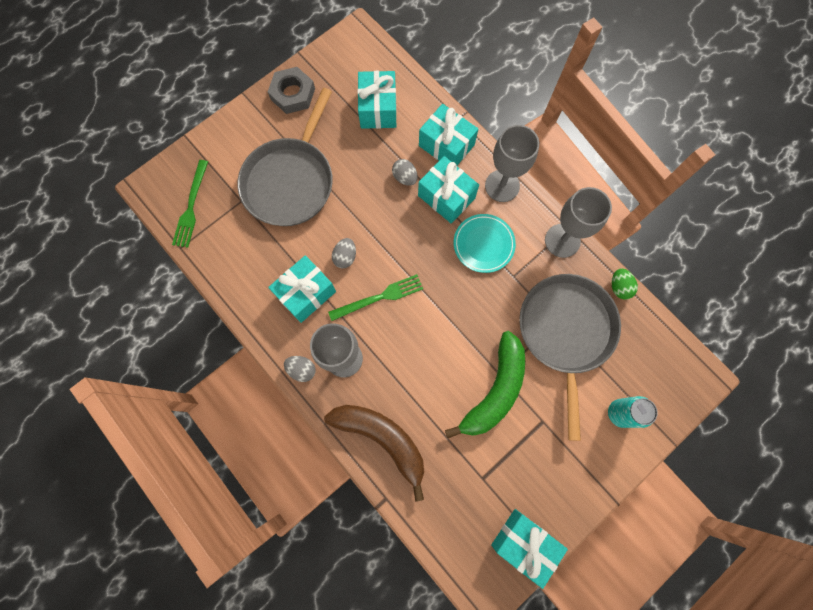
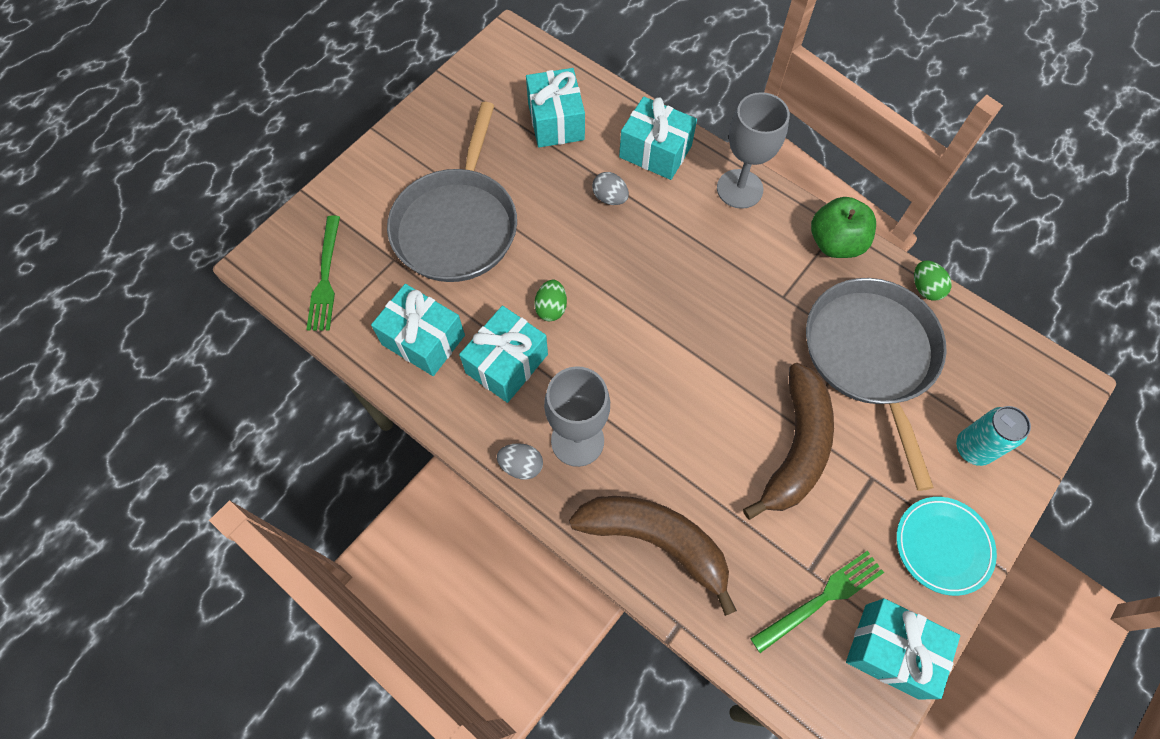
camera: 10 degrees left, 10 degrees down
grey nut [268,67,315,114] -> none
green fork [328,274,423,321] -> green fork moved to [750,551,884,653]
grey egg [332,238,356,268] -> green egg [534,280,567,321]
turquoise gift [418,156,479,223] -> turquoise gift moved to [371,284,465,376]
green banana [445,331,525,438] -> brown banana [743,363,834,520]
turquoise plate [454,214,516,273] -> turquoise plate moved to [896,497,997,596]
grey goblet [545,187,612,258] -> green apple [811,197,876,258]

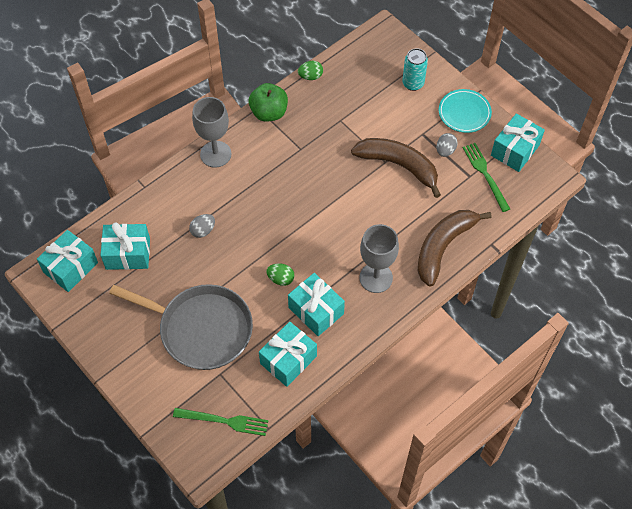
camera: 80 degrees left, 5 degrees down
grey egg [497,443,543,480] -> grey egg moved to [437,133,458,157]
turquoise gift [619,97,697,180] -> turquoise gift moved to [37,230,98,292]
grey pan [806,278,947,491] -> none

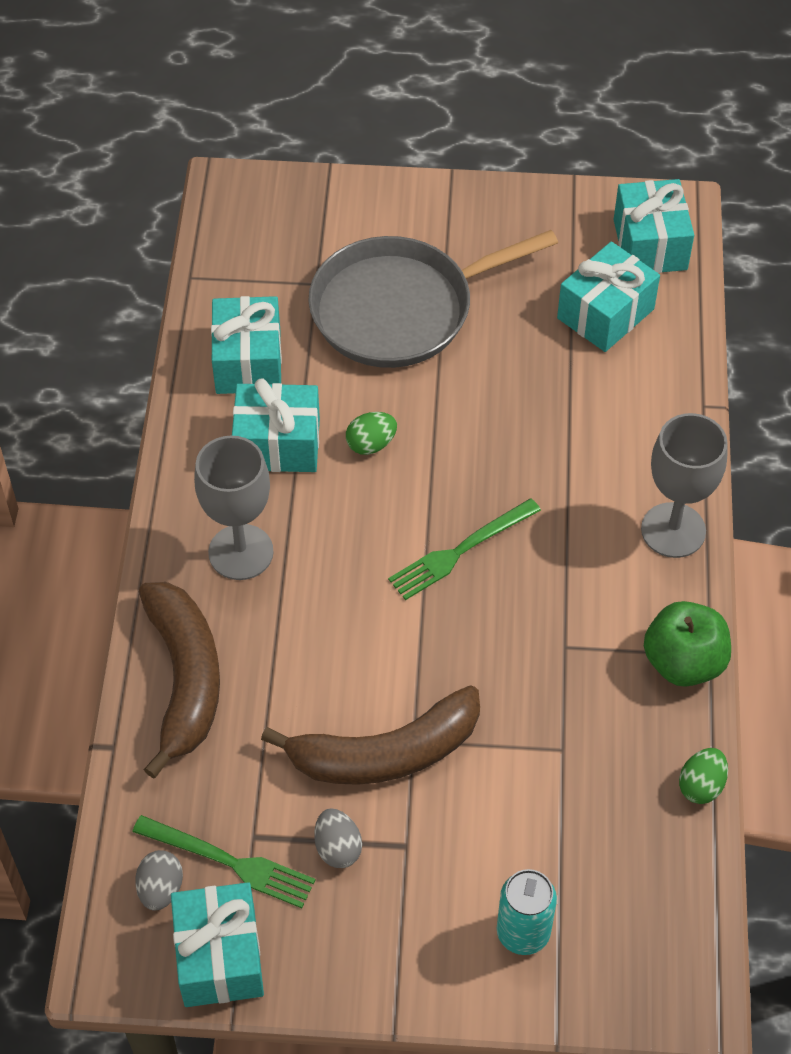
camera: 135 degrees right, 5 degrees down
green fork [173,408,268,436] -> green fork moved to [388,498,541,600]
grey egg [189,214,215,238] -> grey egg moved to [135,850,183,911]
turquoise plate [439,89,492,133] -> none

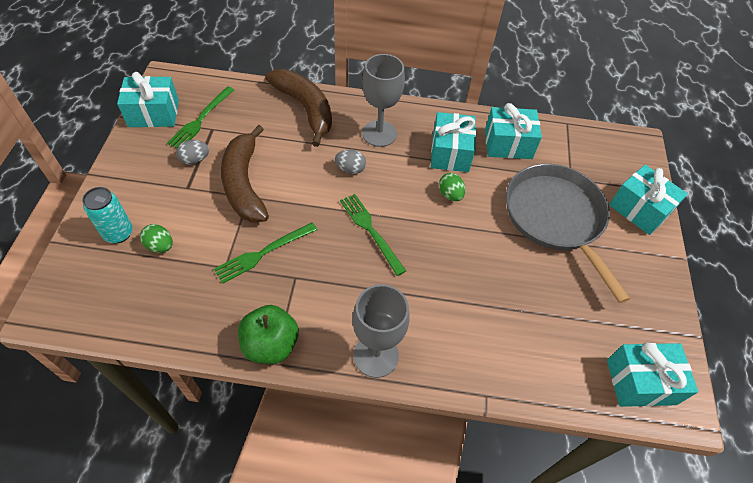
camera: 90 degrees right, 0 degrees up
grey egg [135,850,183,911] -> grey egg moved to [335,150,366,174]
brown banana [139,582,220,779] -> brown banana turned 120 degrees counterclockwise [265,69,332,147]
turquoise gift [557,242,660,352] -> turquoise gift moved to [609,165,688,235]
green egg [679,748,728,804] -> green egg moved to [140,224,173,253]
none -> green fork [214,222,318,284]

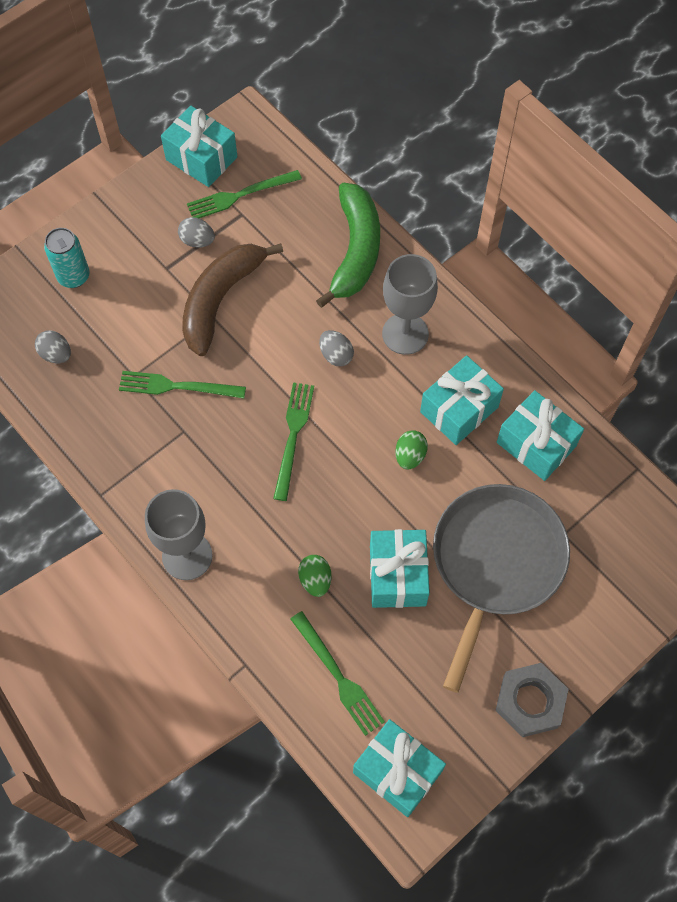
camera: 45 degrees right, 10 degrees up
green egg [140,224,173,253] -> green egg moved to [298,555,332,597]
green apple [238,305,299,364] -> none
brown banana [265,69,332,147] -> green banana [316,183,380,308]
turquoise gift [609,165,688,235] -> turquoise gift moved to [370,529,430,608]
none -> grey egg [35,330,71,363]
none -> green fork [291,611,385,736]
none -> grey nut [495,663,569,737]

